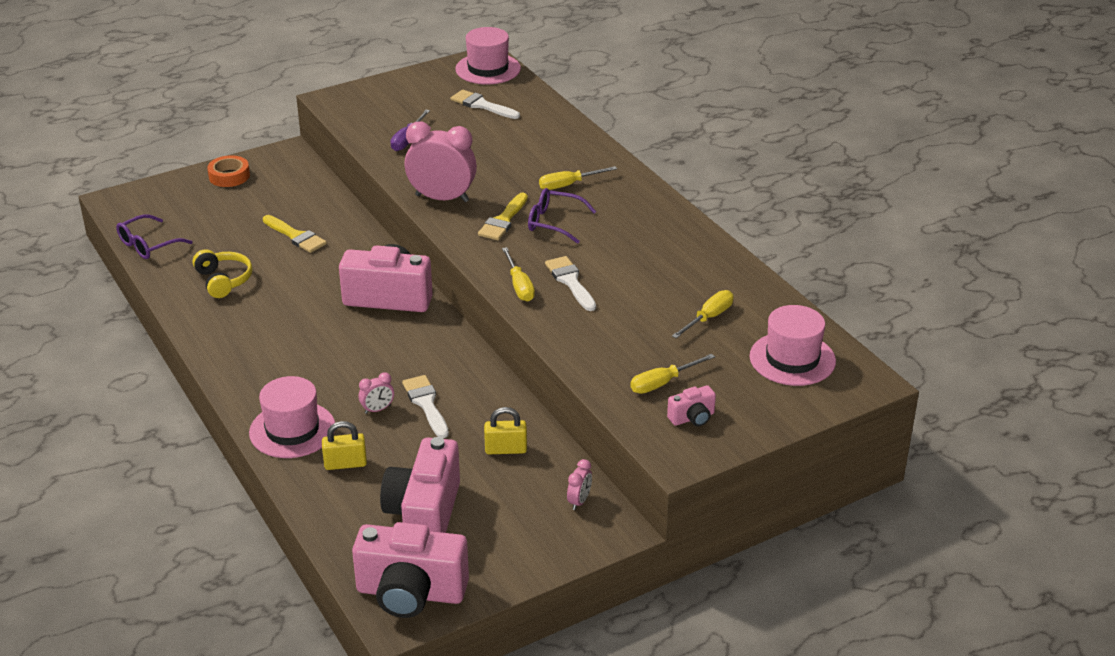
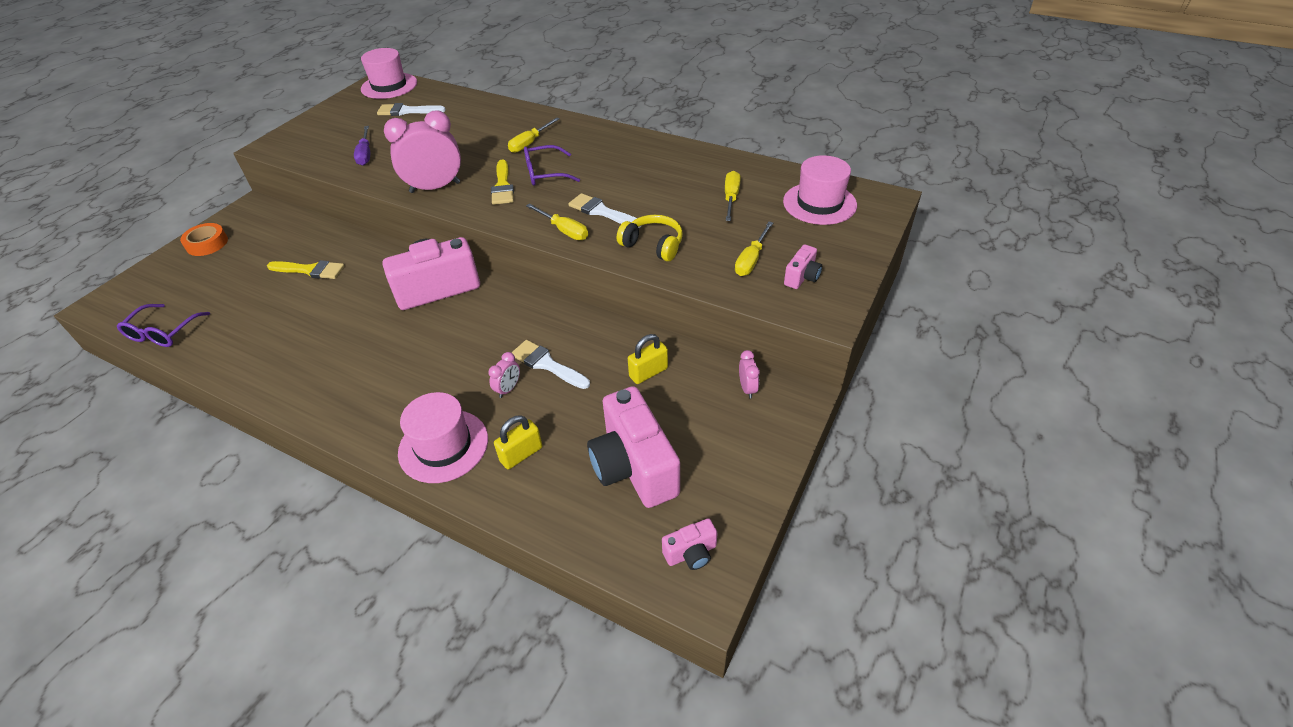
camera: 30 degrees left, 10 degrees up
yellow headphones [193,249,253,298] -> yellow headphones moved to [617,215,683,261]
pink camera [352,522,469,618] -> pink camera [662,518,718,570], size x0.46

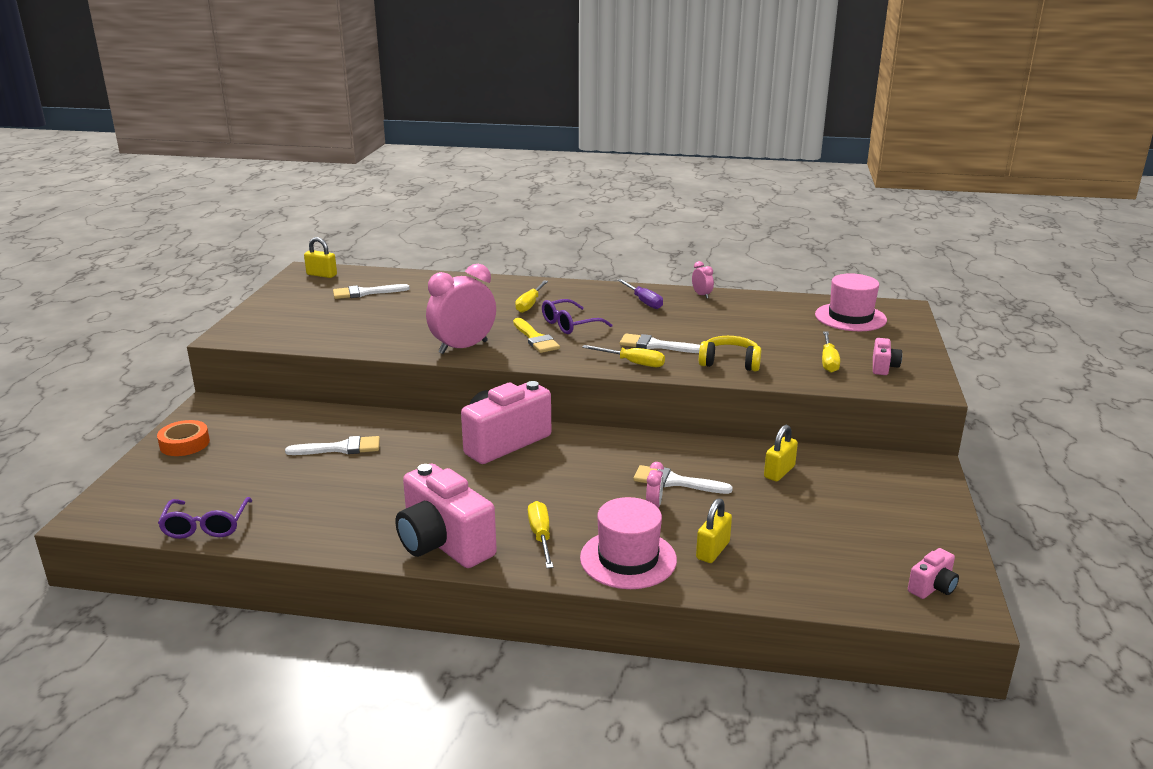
camera: 20 degrees left, 20 degrees down
yellow brush [267,260,344,279] -> white brush [285,436,380,455]
purple screwdriver [354,126,370,166] -> purple screwdriver moved to [618,279,663,309]
pink hat [361,48,417,99] -> yellow padlock [304,237,337,278]
pink camera [587,386,680,508] -> pink camera moved to [395,464,497,568]
yellow screwdriver [725,171,741,221] -> yellow screwdriver moved to [528,501,553,568]
pink clock [739,350,760,399] -> pink clock moved to [692,261,714,299]

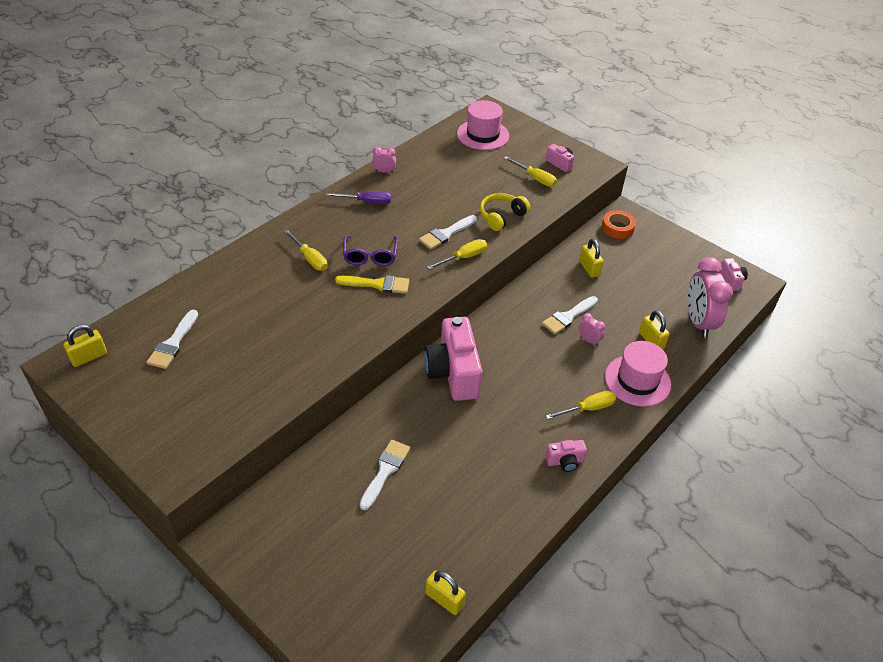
camera: 60 degrees left, 20 degrees up
orange tape [157,420,210,456] -> orange tape moved to [602,210,636,239]
purple glasses [158,497,252,539] -> yellow padlock [426,570,466,615]
pink camera [395,464,497,568] -> pink camera [545,440,587,472], size x0.46
pink clock [426,264,496,354] -> pink clock moved to [687,257,733,338]
yellow screwdriver [528,501,553,568] -> yellow screwdriver turned 135 degrees clockwise [546,391,616,419]

